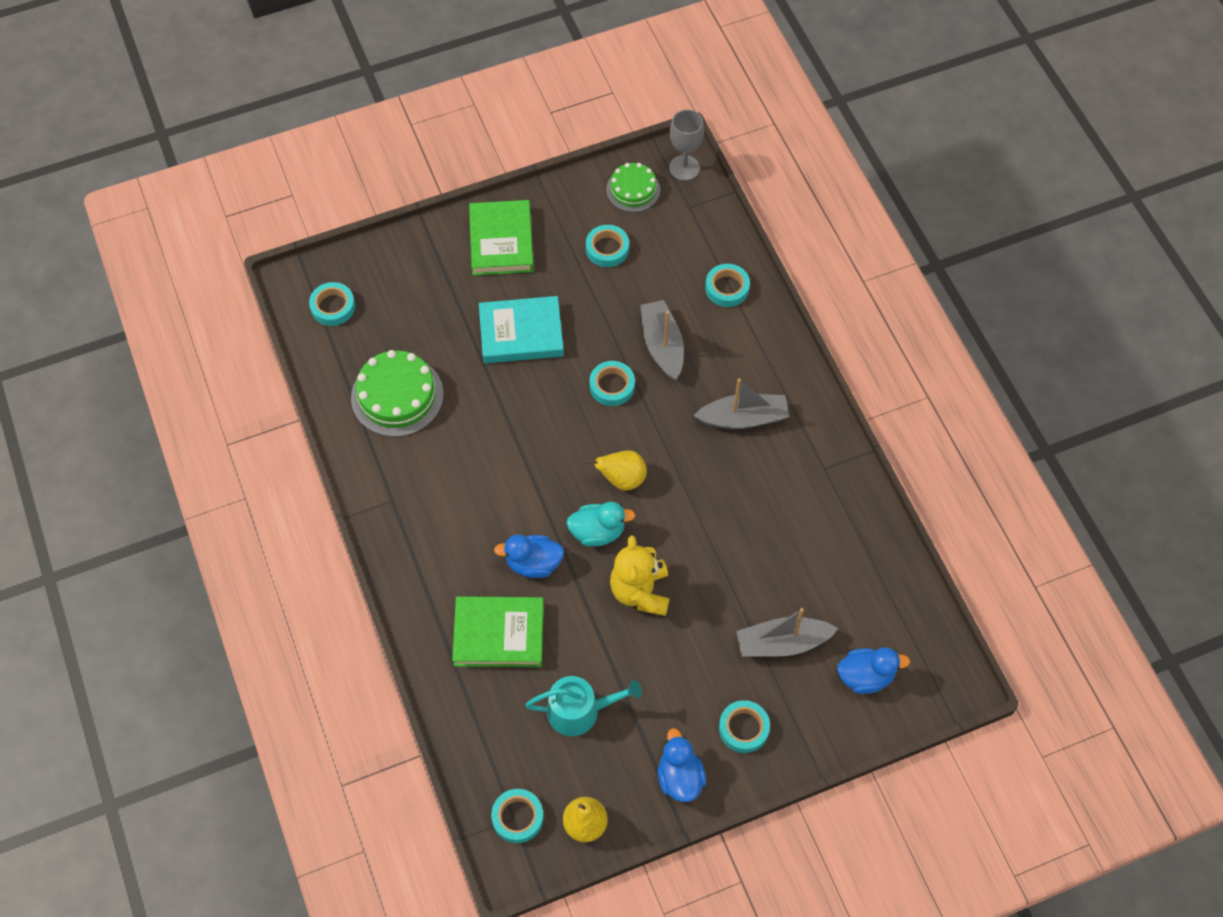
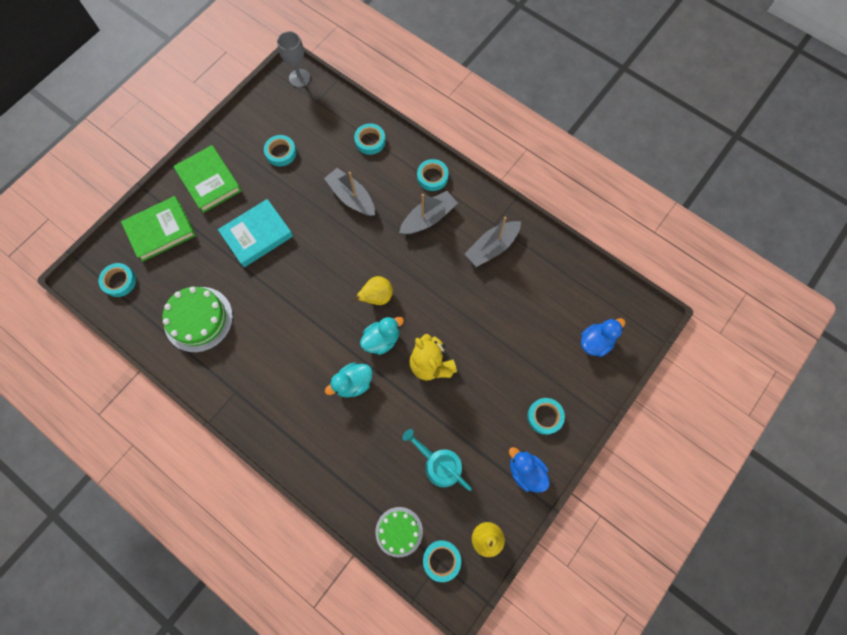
camera: 30 degrees left, 10 degrees up
green book [452,596,544,667] -> green book moved to [121,196,196,262]
blue duck [494,534,564,578] -> turquoise duck [325,362,373,397]
turquoise watering can [525,676,642,736] -> turquoise watering can turned 105 degrees counterclockwise [402,429,472,491]
turquoise tape [589,361,635,406] -> turquoise tape moved to [417,159,449,191]
green cake [606,163,660,212] -> green cake moved to [375,507,423,557]
grey boat [736,608,838,657] -> grey boat moved to [465,217,521,267]

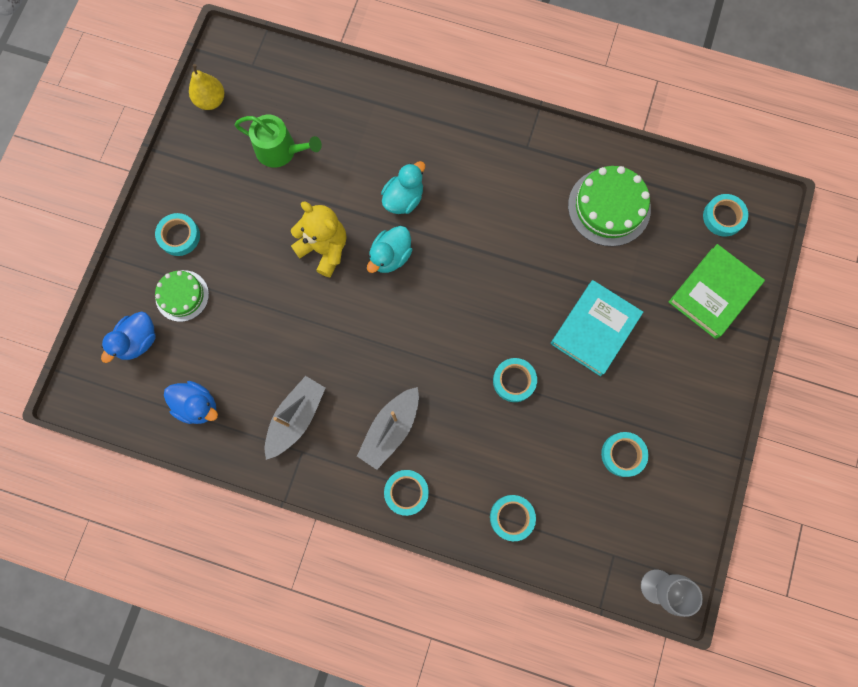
camera: 160 degrees right, 5 degrees up
green book [173,145,242,213] -> none
grey boat [324,168,375,216] -> none
yellow pear [351,276,393,305] -> none
green cake [375,507,423,557] -> green cake moved to [155,270,209,322]
turquoise watering can [402,429,472,491] -> green watering can [234,115,322,168]
turquoise tape [423,540,461,582] -> turquoise tape moved to [493,358,537,402]
blue duck [509,447,550,492] -> blue duck moved to [164,381,218,424]

